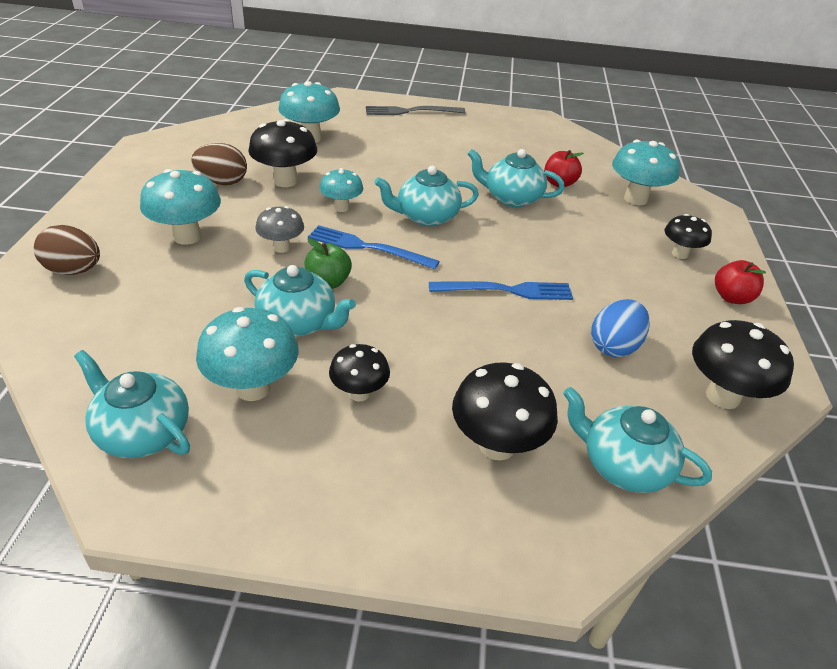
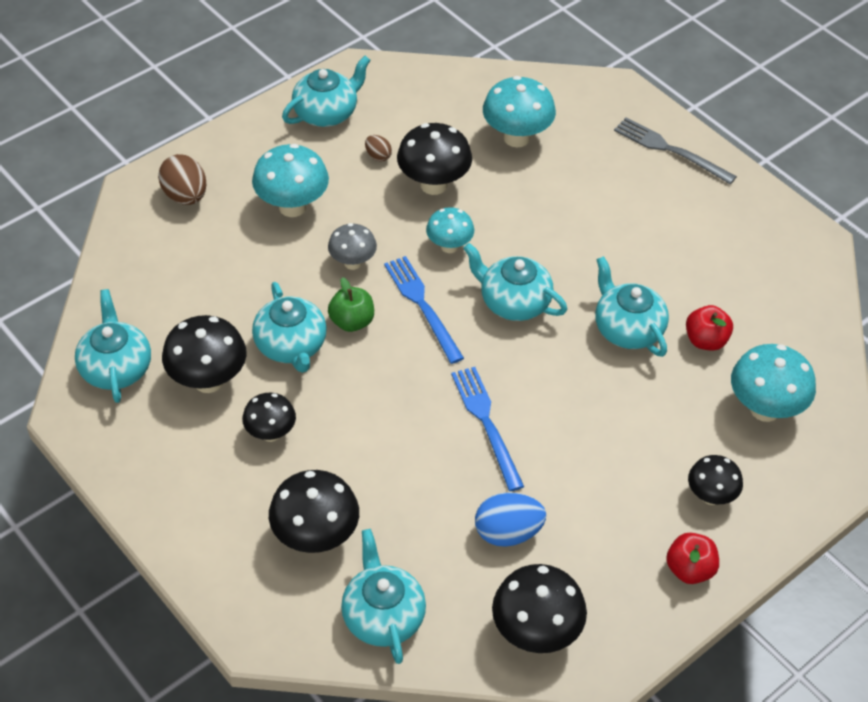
camera: 45 degrees right, 10 degrees up
brown egg [191,143,247,185] -> brown egg [365,135,392,162], size x0.54
turquoise mushroom [196,307,299,401] -> black mushroom [162,315,247,393]
blue fork [429,281,573,300] -> blue fork turned 150 degrees counterclockwise [451,367,524,491]
none -> turquoise teapot [282,56,370,127]

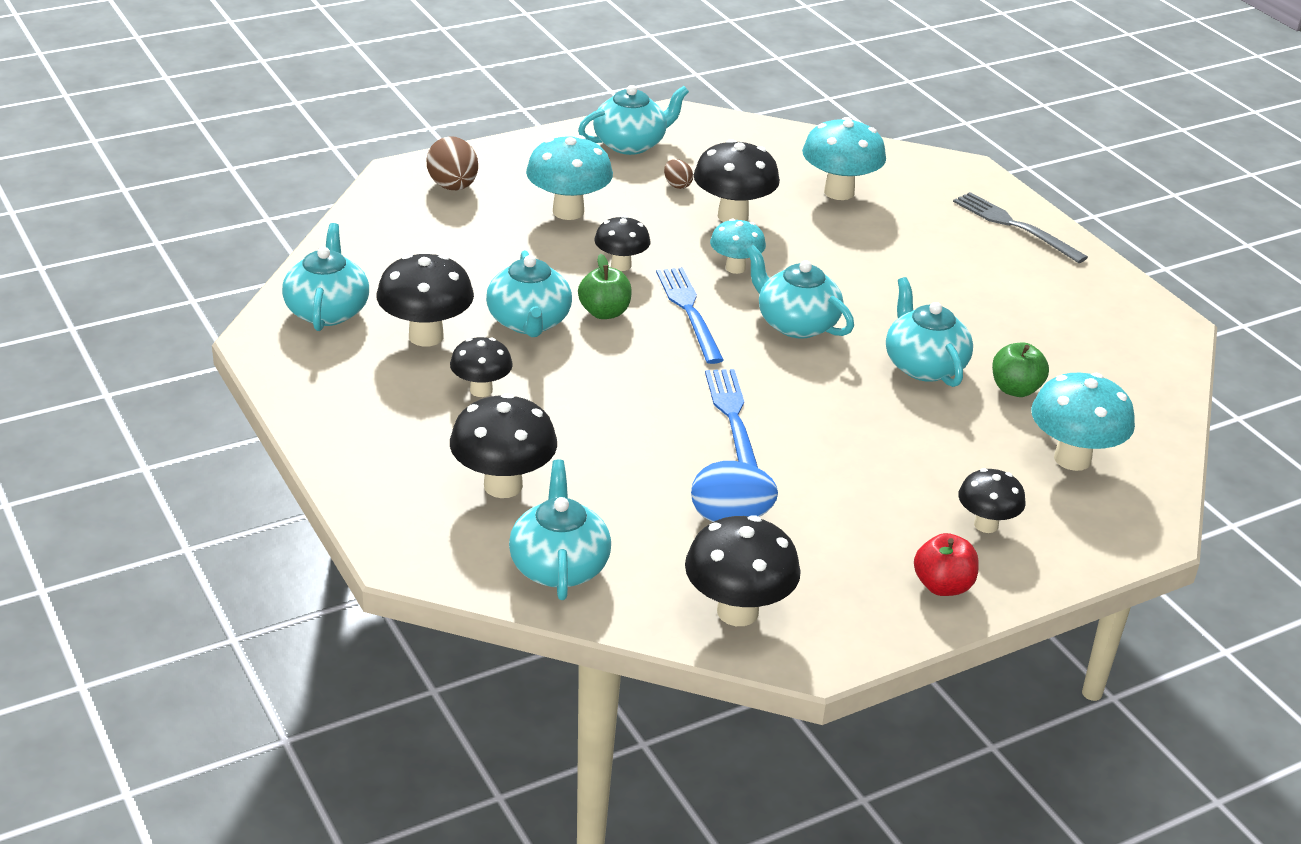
camera: 10 degrees right, 15 degrees down
grey mushroom [328,223,377,270] -> black mushroom [594,215,651,271]
red apple [686,305,733,351] -> green apple [992,342,1049,397]

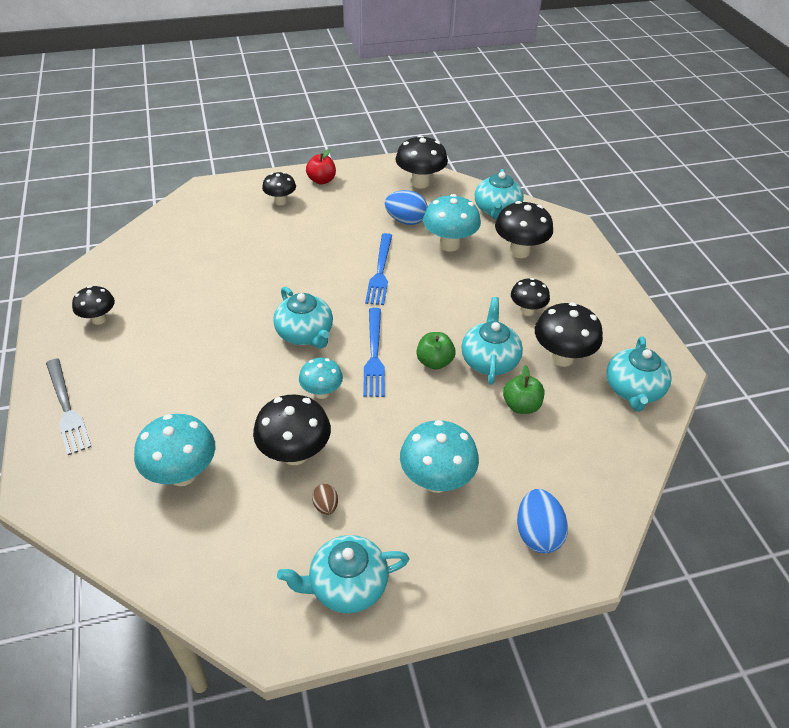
camera: 165 degrees left, 10 degrees up
brown egg [427,136,478,190] -> blue egg [517,489,568,553]
black mushroom [594,215,651,271] -> black mushroom moved to [72,286,115,325]
turquoise teapot [886,277,973,387] -> none
green apple [992,342,1049,397] -> green apple moved to [503,365,544,414]
turquoise mushroom [1031,373,1135,471] -> turquoise mushroom moved to [423,194,481,252]

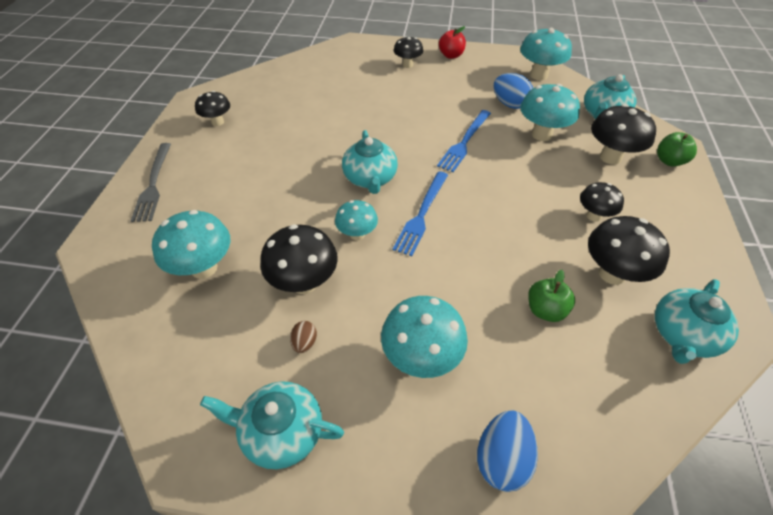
camera: 25 degrees right, 5 degrees up
black mushroom [395,135,448,189] -> turquoise mushroom [520,28,572,80]
green apple [416,332,456,370] -> green apple moved to [657,132,697,166]
turquoise teapot [461,297,523,385] -> none

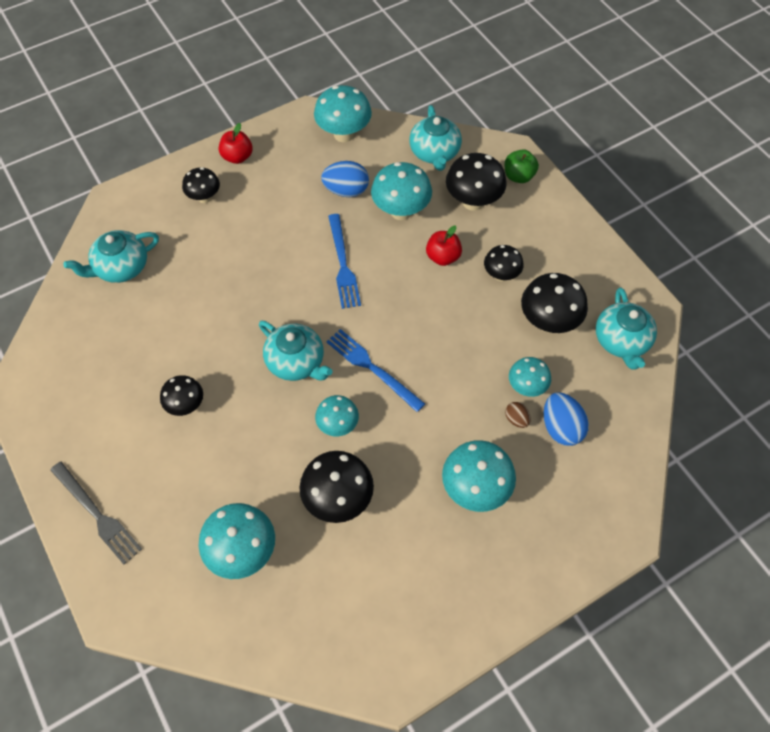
camera: 40 degrees left, 10 degrees up
black mushroom [195,91,230,126] -> black mushroom moved to [160,375,203,416]
turquoise teapot [200,381,344,469] -> turquoise teapot moved to [64,230,159,283]
brown egg [290,321,317,353] -> brown egg moved to [505,402,531,428]
blue fork [393,171,448,256] -> blue fork turned 150 degrees clockwise [326,329,425,412]
blue egg [477,410,538,492] -> blue egg moved to [544,392,589,446]
green apple [528,270,575,322] -> turquoise mushroom [509,357,551,397]
none -> red apple [426,225,462,266]

